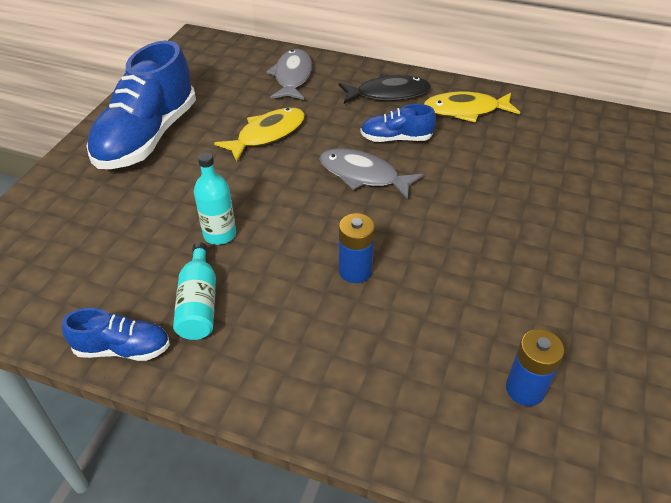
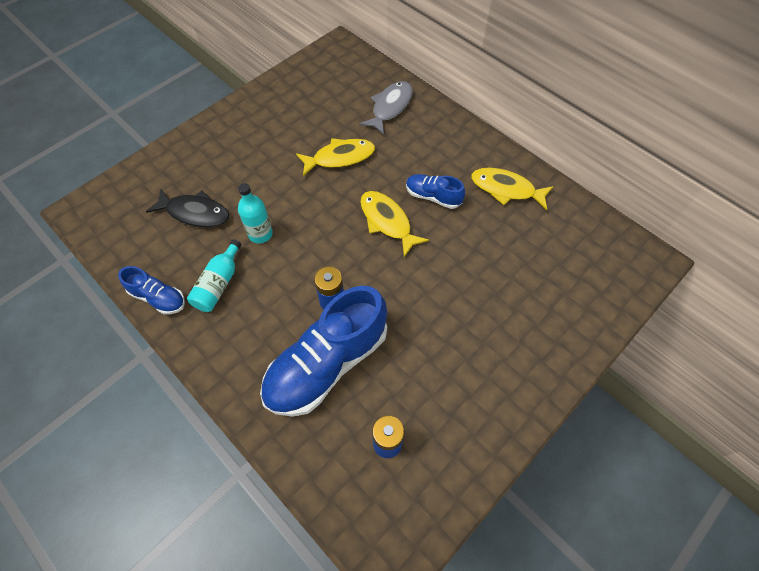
camera: 25 degrees right, 15 degrees up
blue shoe [86,41,196,169] -> blue shoe moved to [260,286,387,417]
grey fish [320,148,423,200] -> yellow fish [360,191,429,257]
black fish [339,74,430,104] -> black fish moved to [146,188,230,228]

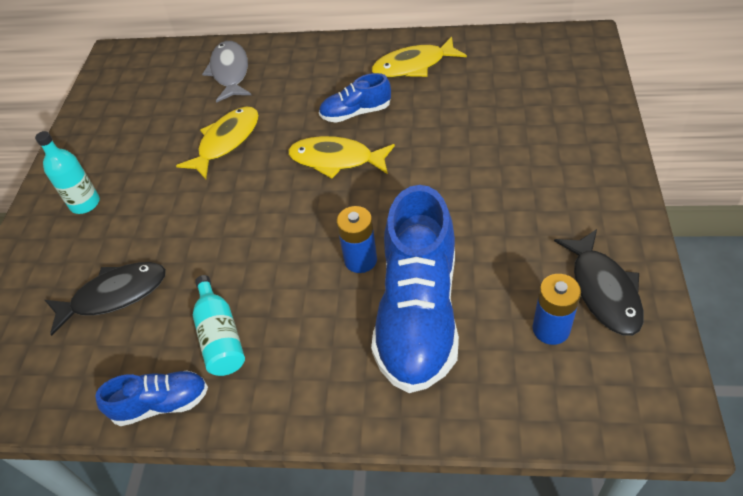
camera: 35 degrees left, 10 degrees down
turquoise bottle [238,183,273,243] -> turquoise bottle moved to [35,131,100,214]
none -> black fish [554,229,644,336]

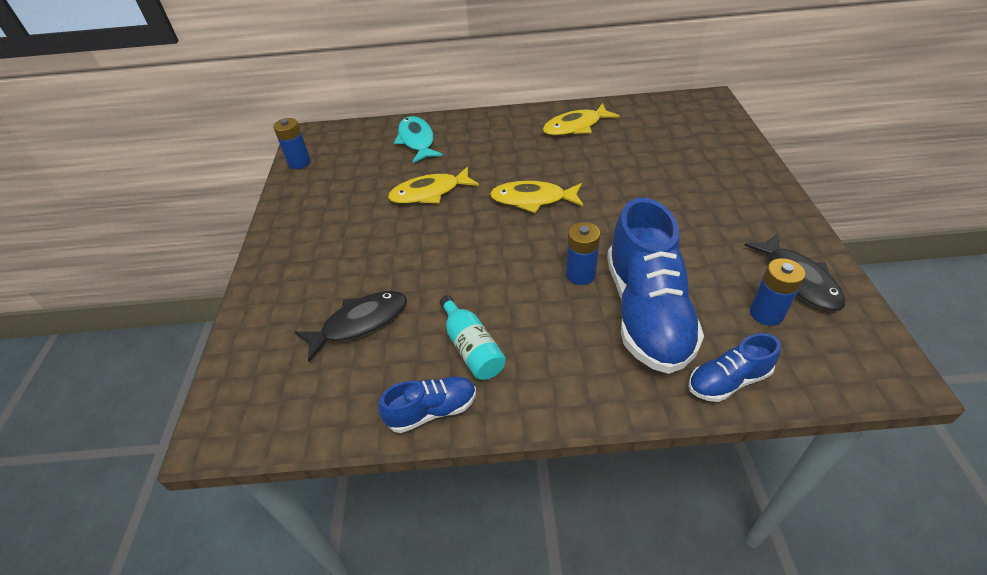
camera: 10 degrees left, 5 degrees down
turquoise bottle [35,131,100,214] -> none
yellow fish [176,107,259,179] -> yellow fish turned 135 degrees counterclockwise [388,166,479,204]
grey fish [202,41,251,103] -> turquoise fish [394,116,443,163]
blue shoe [319,73,391,123] -> blue shoe moved to [688,333,781,402]
none -> blue battery [273,118,311,169]

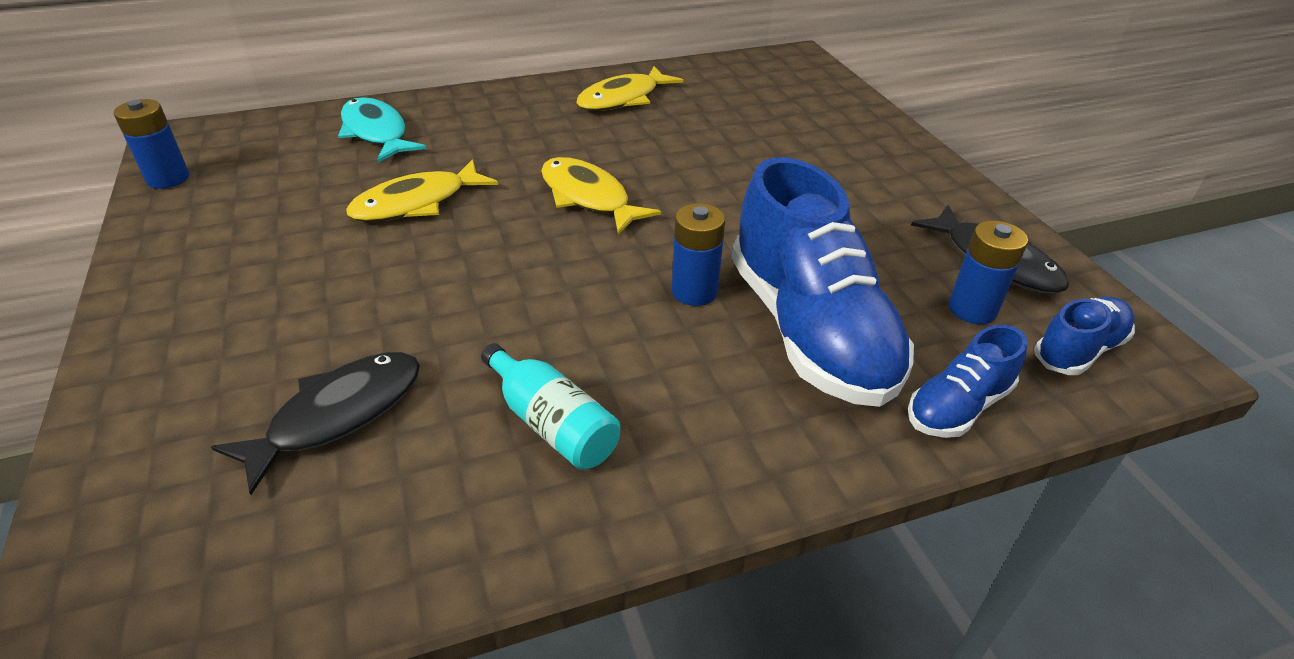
camera: 20 degrees left, 5 degrees down
blue shoe [379,376,476,433] -> blue shoe moved to [1034,297,1135,375]
yellow fish [490,181,583,213] -> yellow fish turned 60 degrees clockwise [541,157,661,235]

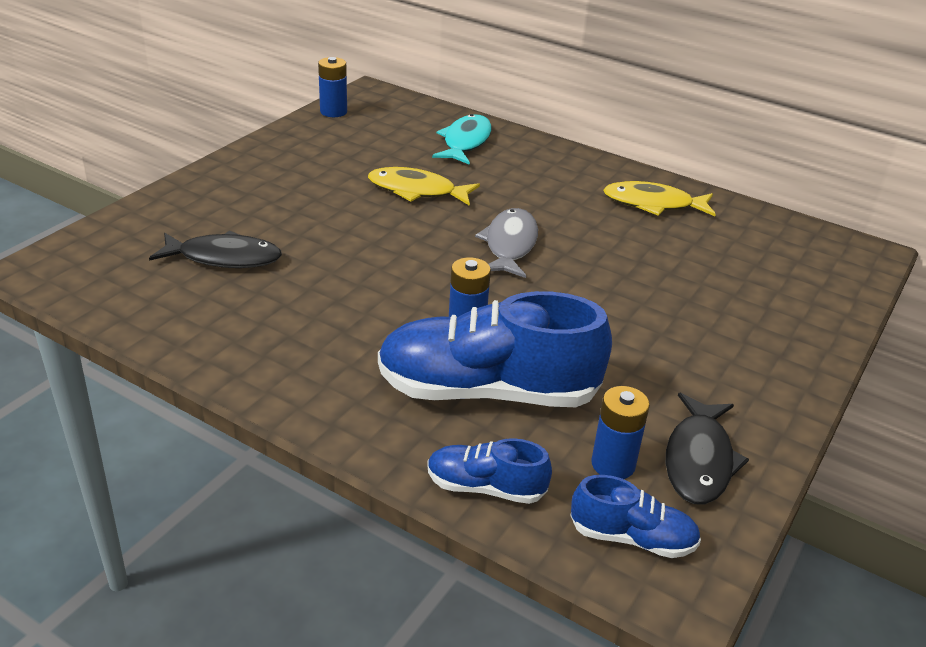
camera: 50 degrees right, 5 degrees down
turquoise bottle [481,343,620,470] -> none
yellow fish [541,157,661,235] -> grey fish [475,208,538,278]
blue shoe [731,157,914,407] -> blue shoe turned 60 degrees clockwise [378,291,612,407]

